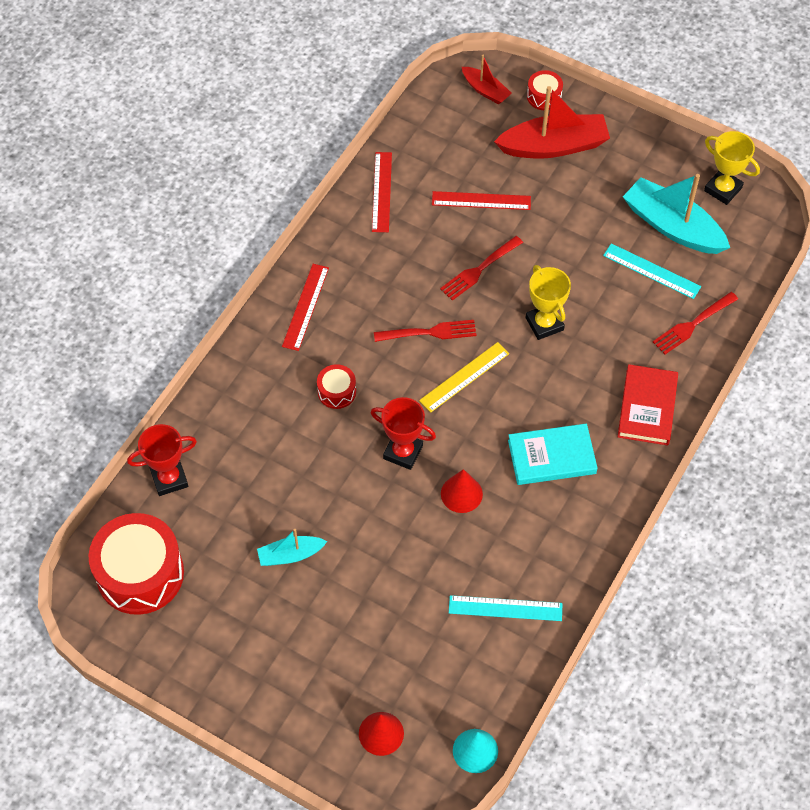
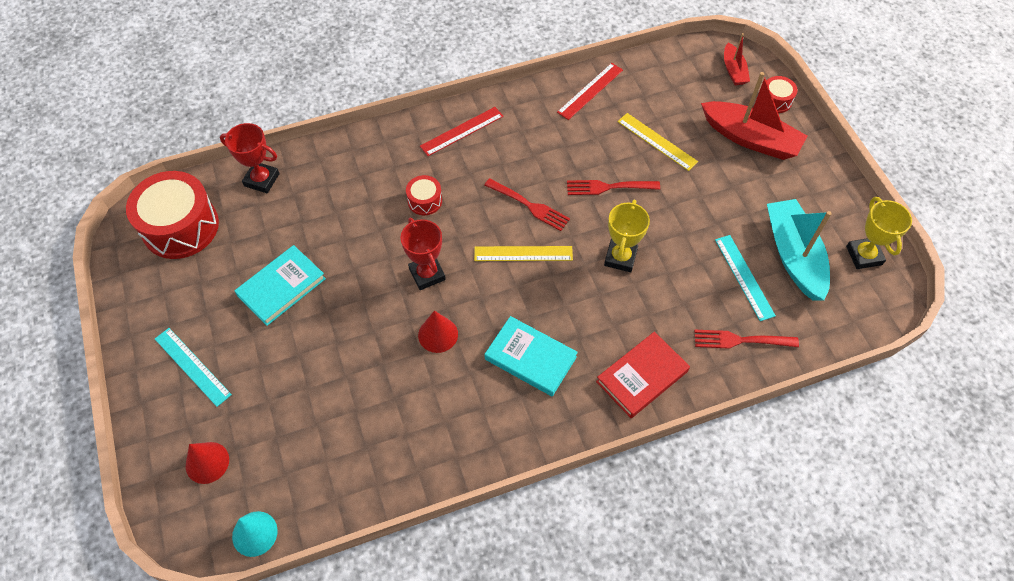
camera: 40 degrees right, 0 degrees up
turquoise boat [257,529,327,566] -> turquoise book [235,245,326,326]
red ruler [432,191,531,210] -> yellow ruler [618,113,698,171]
turquoise ruler [449,595,562,621] -> turquoise ruler moved to [155,328,232,407]

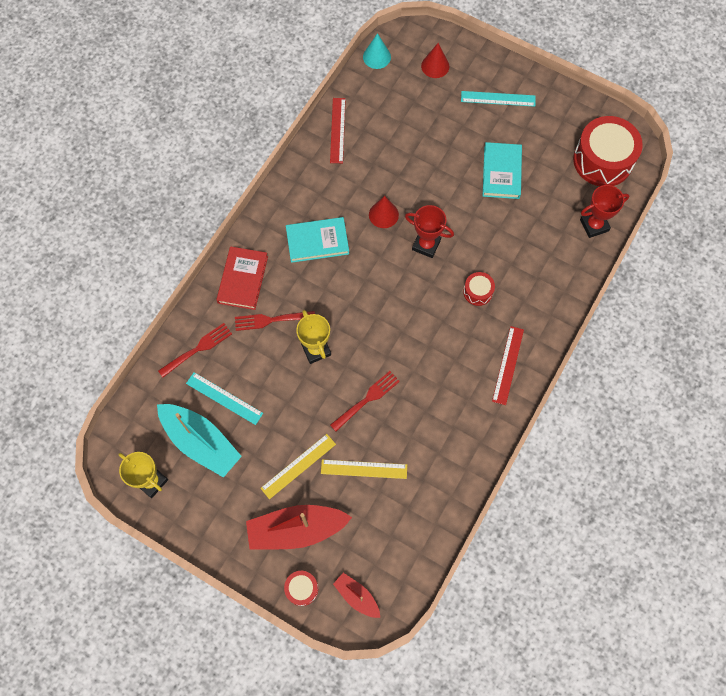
camera: 140 degrees right, 10 degrees up
yellow ruler [474,246,573,261] -> yellow ruler moved to [260,434,336,499]
red fork [485,178,570,231] -> red fork moved to [235,311,315,331]
red ruler [557,63,623,120] -> red ruler moved to [330,98,346,163]

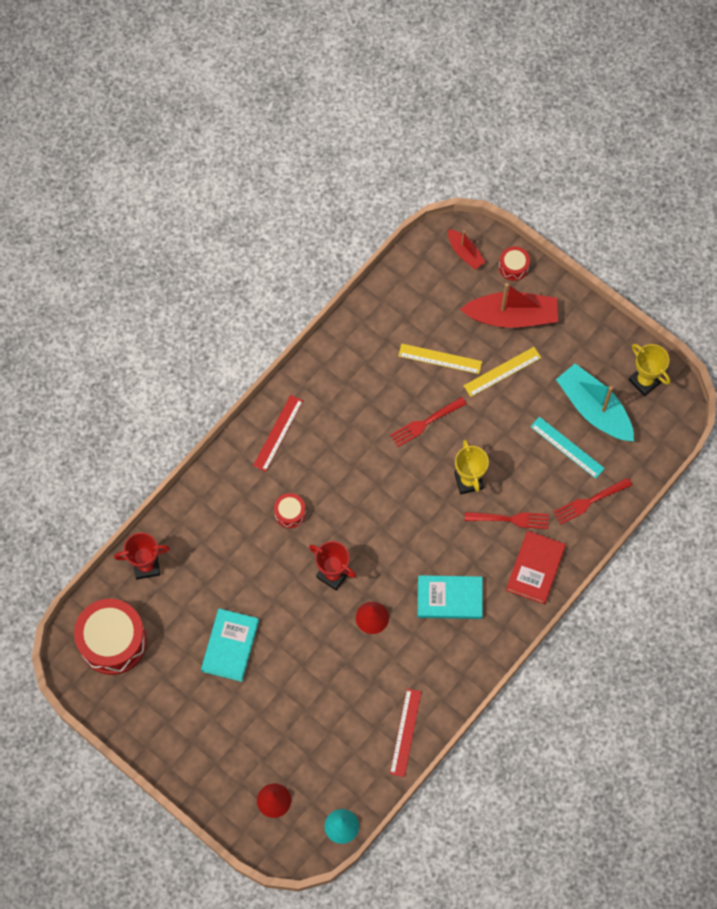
camera: 170 degrees left, 0 degrees up
turquoise ruler [461,91,536,107] -> none

